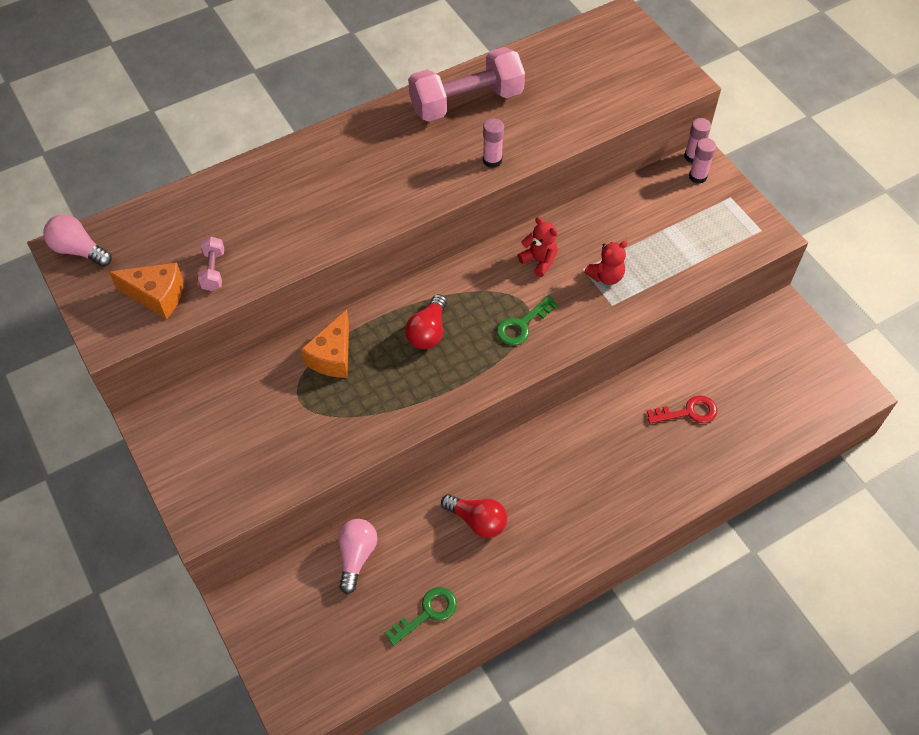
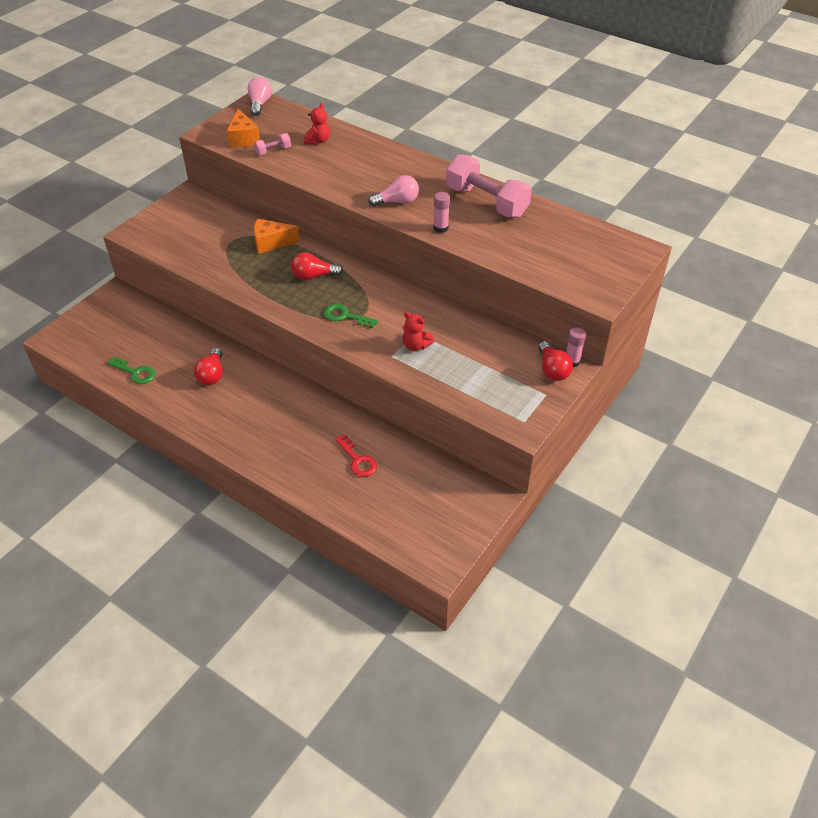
camera: 65 degrees right, 10 degrees down
pink light bulb [338,519,377,594] -> pink light bulb moved to [368,175,419,207]
red teddy bear [518,217,558,277] -> red teddy bear moved to [304,103,330,145]
pink glue stick [689,138,716,184] -> red light bulb [539,341,573,381]

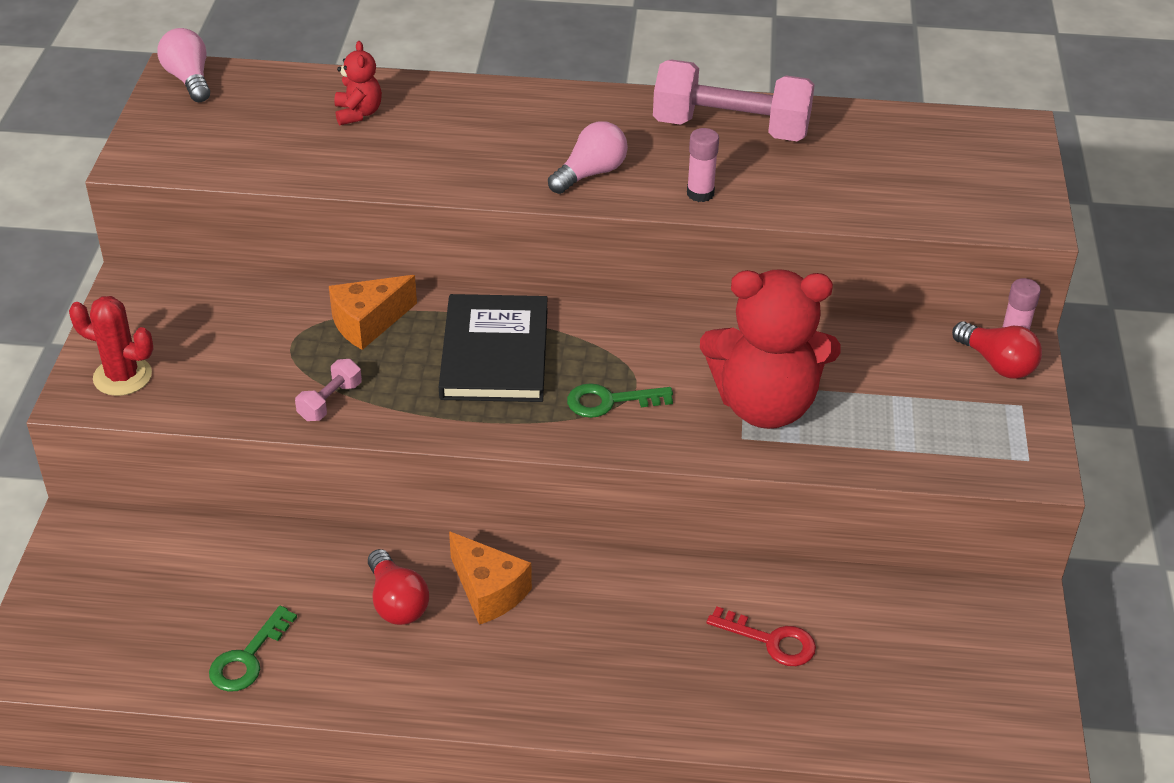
camera: 30 degrees left, 5 degrees down
green key [107,356,156,384] -> green key turned 120 degrees clockwise [209,606,297,692]
orange cheese [226,109,260,148] -> orange cheese moved to [449,531,532,625]
pink dumbbell [254,133,291,155] -> pink dumbbell moved to [295,359,362,421]
red light bulb [291,252,343,280] -> black book [439,294,548,402]
red teddy bear [403,312,434,351] -> red teddy bear [700,269,841,429], size x2.26
none -> red cactus [69,296,153,396]

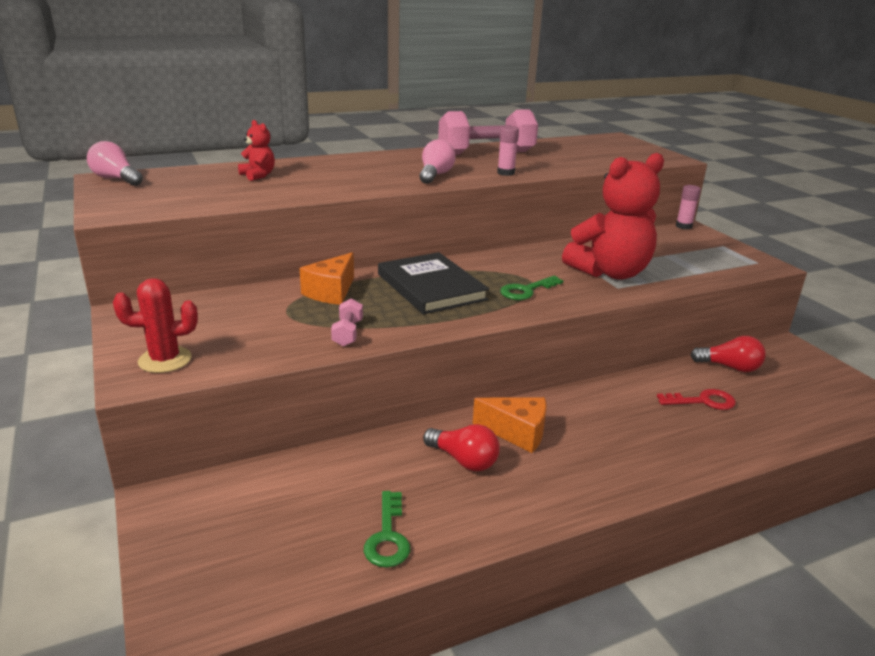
camera: 30 degrees left, 15 degrees down
red light bulb [952,321,1042,379] -> red light bulb moved to [690,336,766,372]

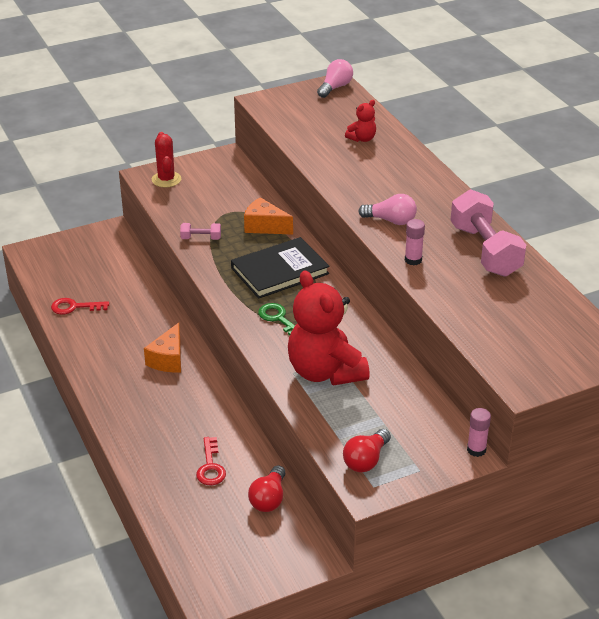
camera: 90 degrees right, 10 degrees up
green key [364,491,410,568] -> red key [51,298,109,315]
red light bulb [423,424,500,471] -> red light bulb moved to [343,429,391,472]

